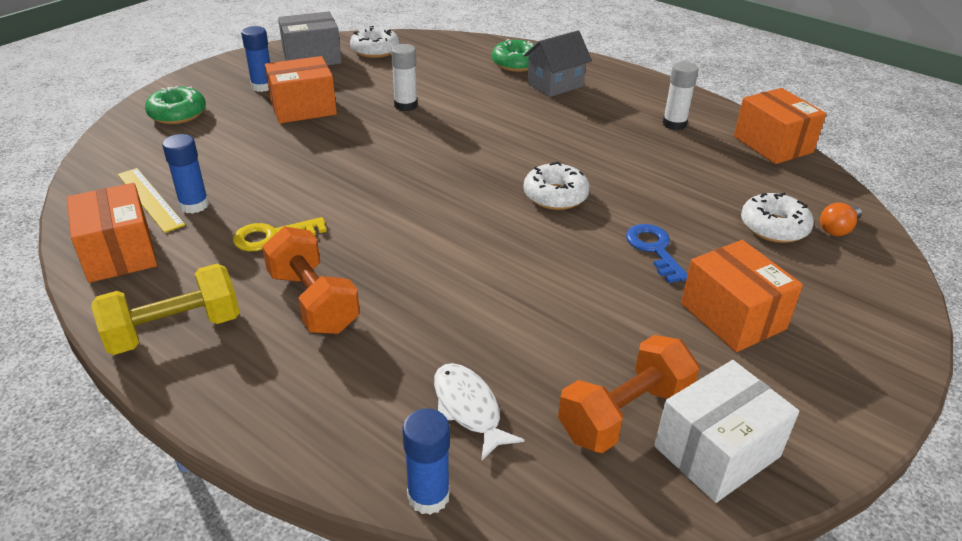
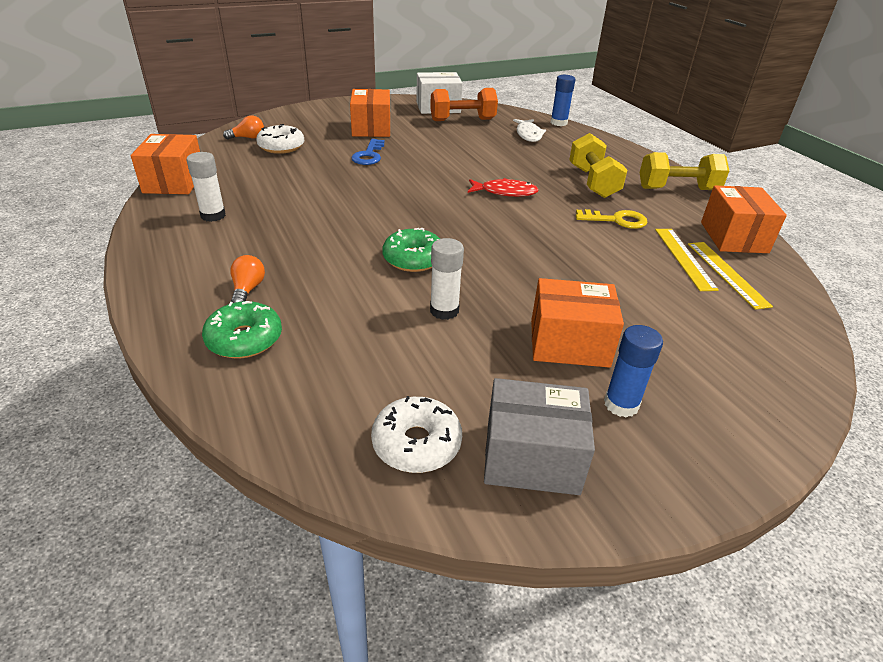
camera: 155 degrees left, 0 degrees up
green donut [145,86,206,124] -> green donut moved to [382,228,440,272]
blue glue stick [162,134,209,214] -> yellow ruler [655,229,719,291]
orange dumbbell [262,226,360,334] -> yellow dumbbell [569,133,627,198]
white donut [523,162,590,210] -> none
grey house [524,31,592,97] -> orange light bulb [230,255,265,303]
none -> red fish [468,178,539,197]

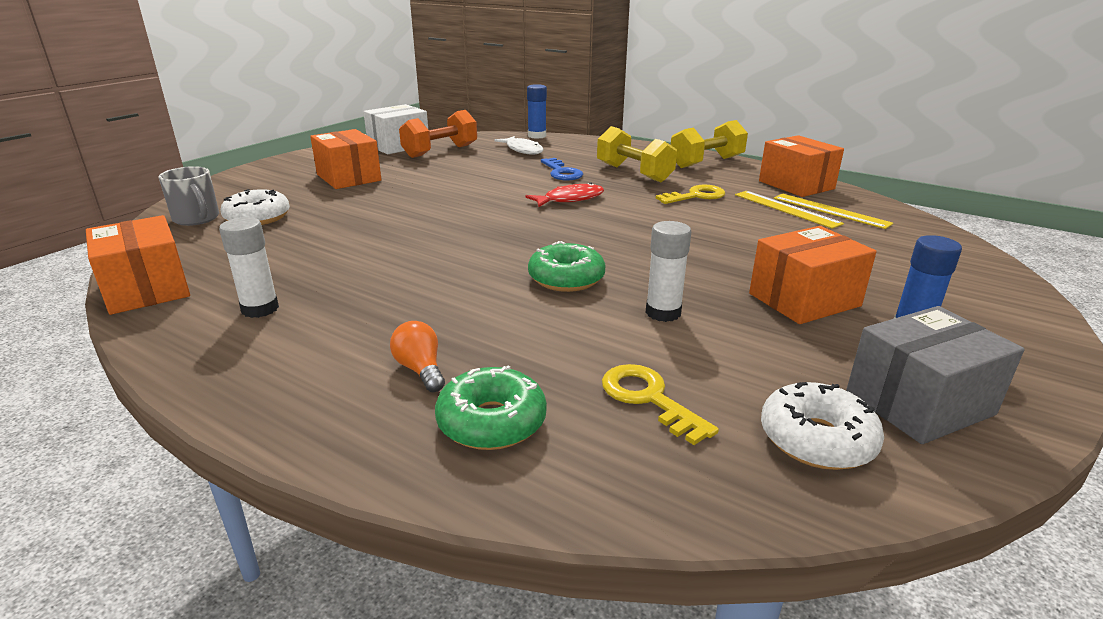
camera: 30 degrees left, 10 degrees down
orange light bulb [223,115,264,140] -> grey mug [158,166,219,226]
blue key [351,139,384,165] -> blue key moved to [541,158,583,181]
none -> yellow key [602,364,719,445]

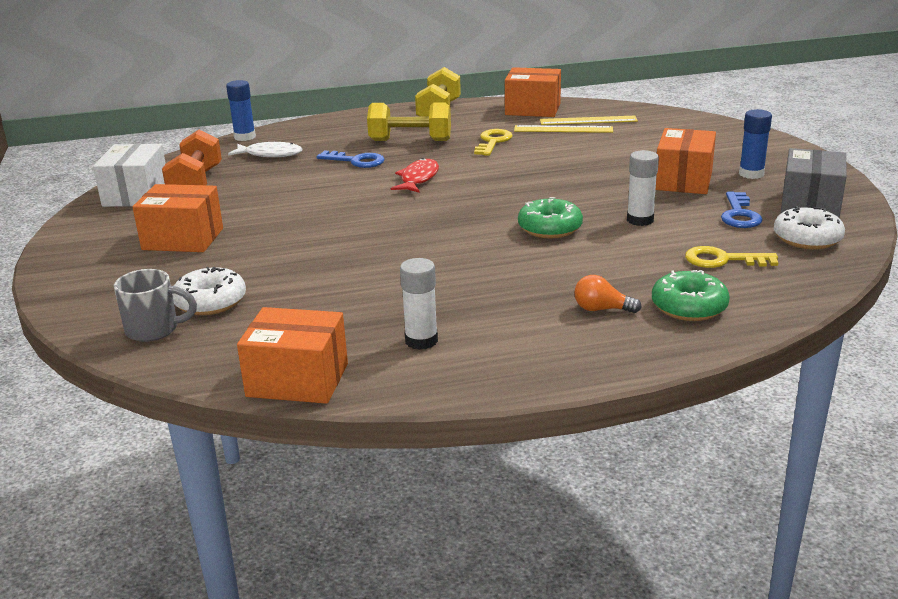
camera: 45 degrees left, 0 degrees up
none -> blue key [721,192,763,228]

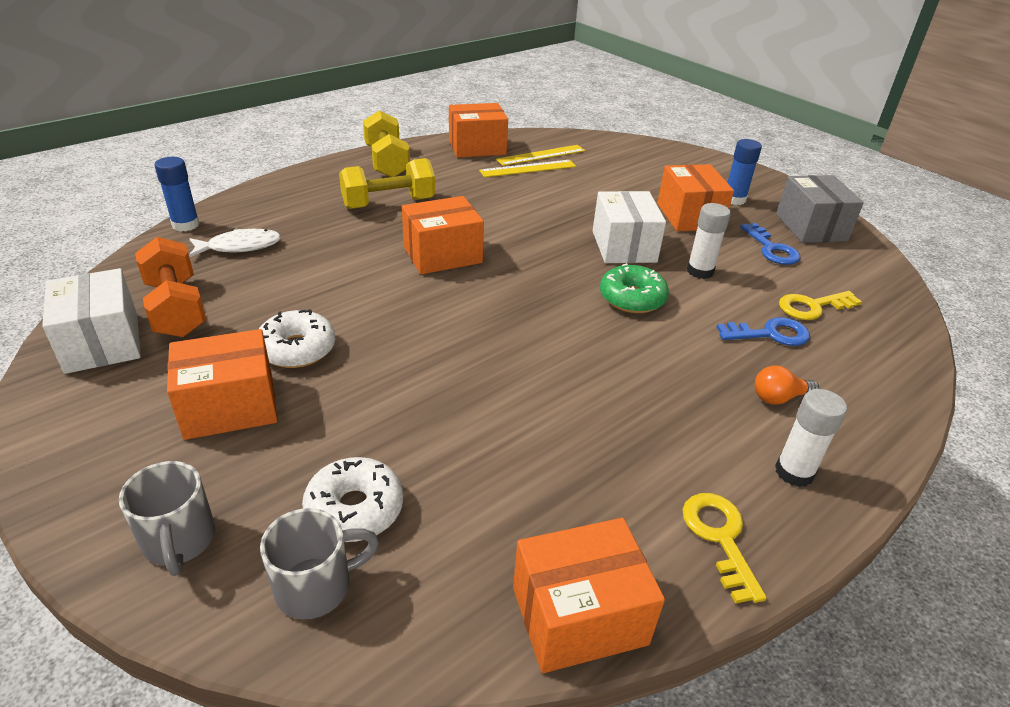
camera: 30 degrees left, 10 degrees up
blue key [316,150,385,168] -> blue key moved to [716,317,810,346]
red fish [391,158,439,193] -> orange box [402,196,484,274]
white glue stick [400,258,438,350] -> white glue stick moved to [775,389,847,487]
yellow key [474,129,513,156] -> yellow key moved to [682,493,767,604]
green donut [652,270,730,321] -> none
white donut [774,206,845,250] -> white donut moved to [259,309,336,368]
none -> grey mug [119,461,215,576]
none -> white box [593,191,666,263]

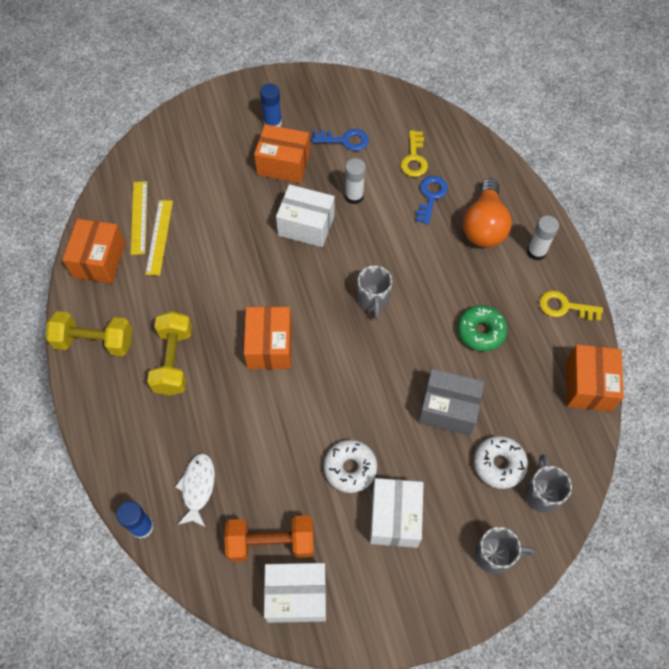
camera: 65 degrees left, 25 degrees up
orange box [167,329,278,440] -> white box [370,478,424,548]
green donut [600,263,669,313] -> green donut moved to [457,305,507,351]
orange light bulb [755,365,819,405] -> orange light bulb [463,178,512,248], size x2.09
grey box [776,175,864,243] -> grey box moved to [418,369,484,436]
none -> grey mug [357,266,392,319]

